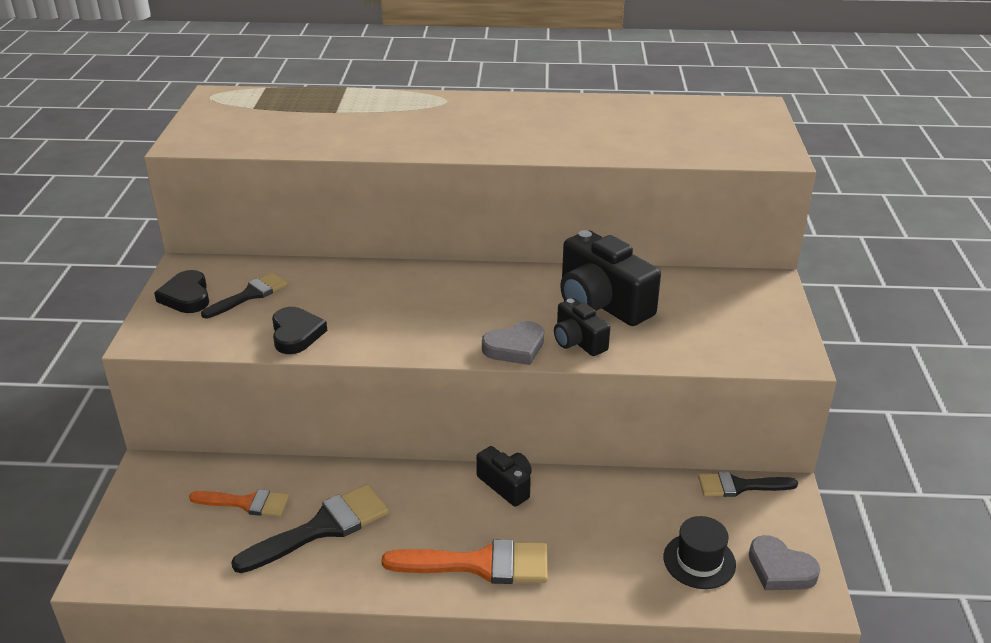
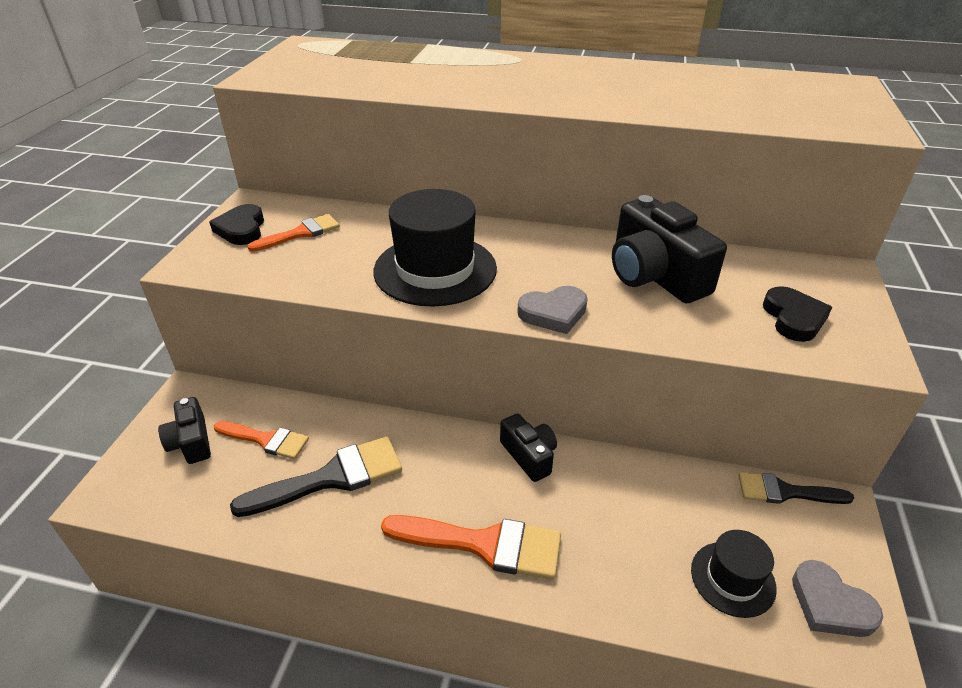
camera: 10 degrees right, 5 degrees up
black brush [201,273,288,319] -> orange brush [247,214,340,252]
black heart [272,307,327,354] -> black heart moved to [763,286,832,342]
black camera [554,298,610,356] -> black camera moved to [158,397,211,464]
none -> black hat [373,189,497,307]

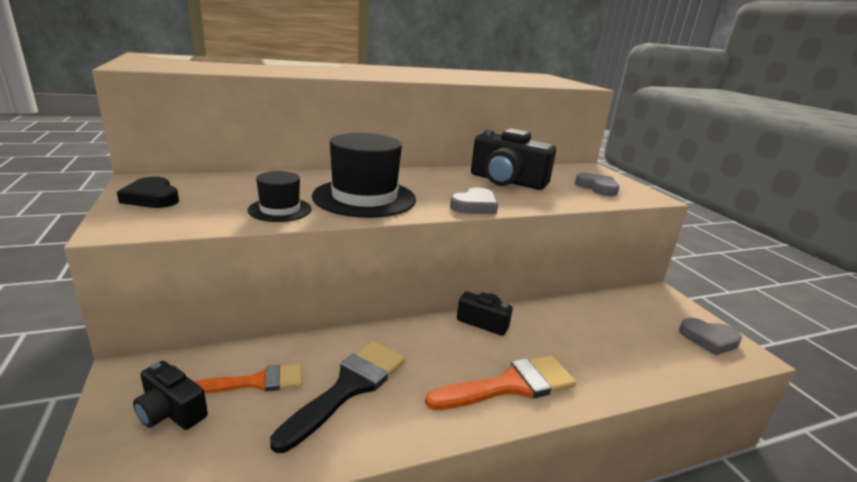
camera: 35 degrees left, 15 degrees down
orange brush [247,214,340,252] -> none
black hat [691,530,777,618] -> black hat moved to [247,171,312,222]
black brush [739,472,854,504] -> none
black heart [763,286,832,342] -> grey heart [575,173,619,196]

